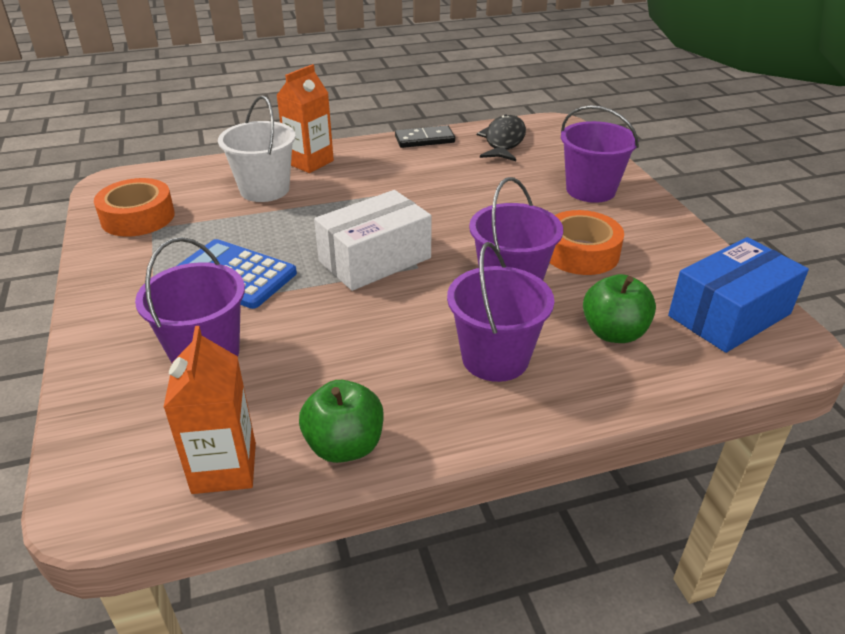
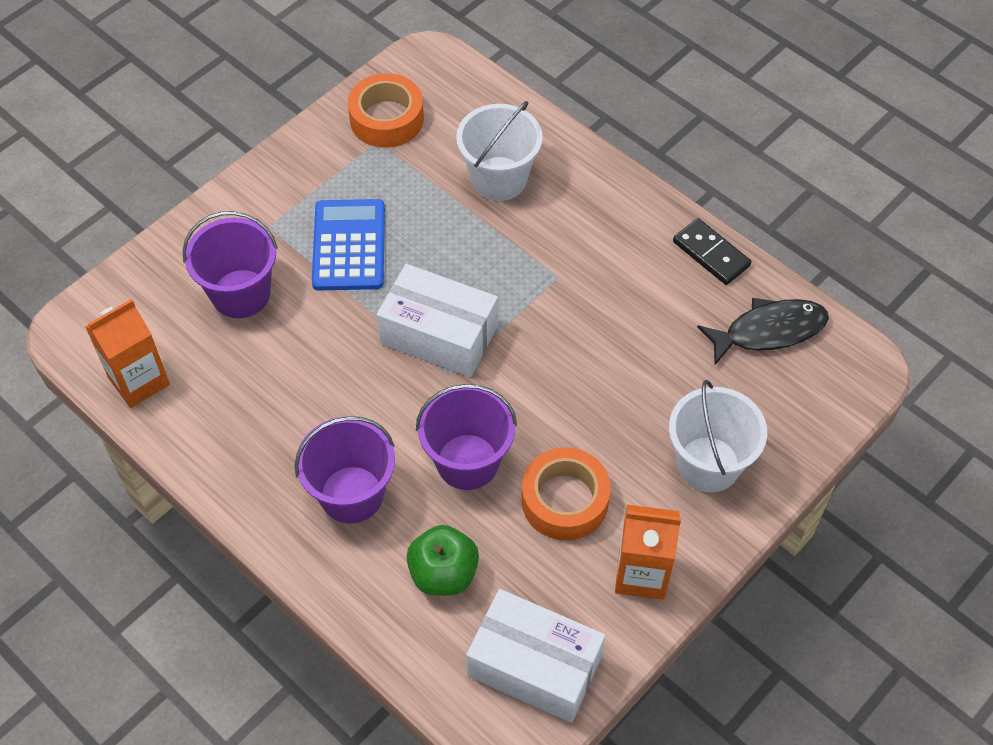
camera: 60 degrees right, 20 degrees up
orange carton [276,64,334,173] -> orange carton moved to [615,505,681,600]
green apple [299,380,384,463] -> none
purple bucket [561,105,639,203] -> white bucket [669,380,767,492]
blue box [668,237,809,353] -> white box [466,589,605,723]

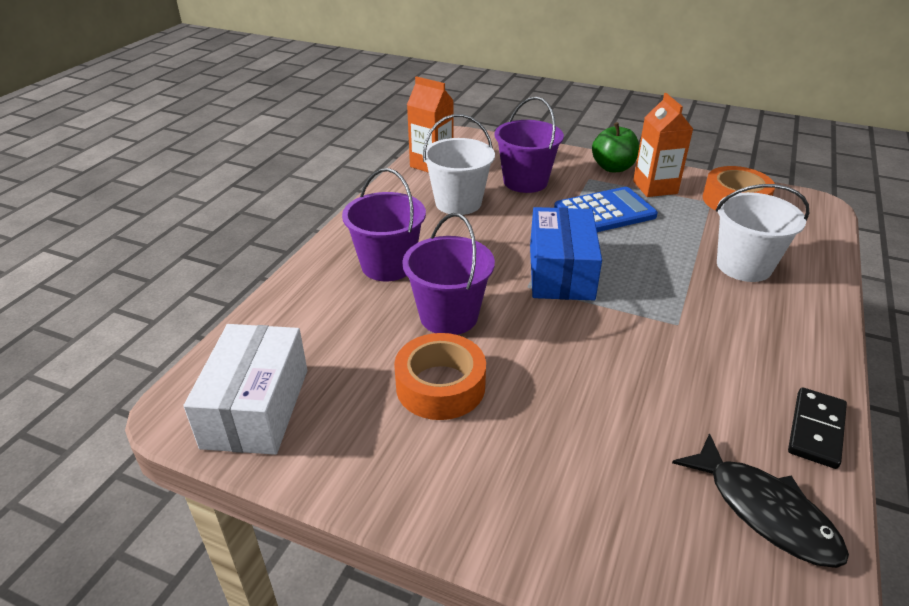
camera: 70 degrees right, 20 degrees down
white box [376,264,498,377] -> blue box [530,207,602,300]
green apple [406,525,479,596] -> green apple moved to [592,122,639,172]
orange carton [615,505,681,600] -> orange carton moved to [633,93,693,197]
white bucket [669,380,767,492] -> white bucket moved to [422,114,495,215]

